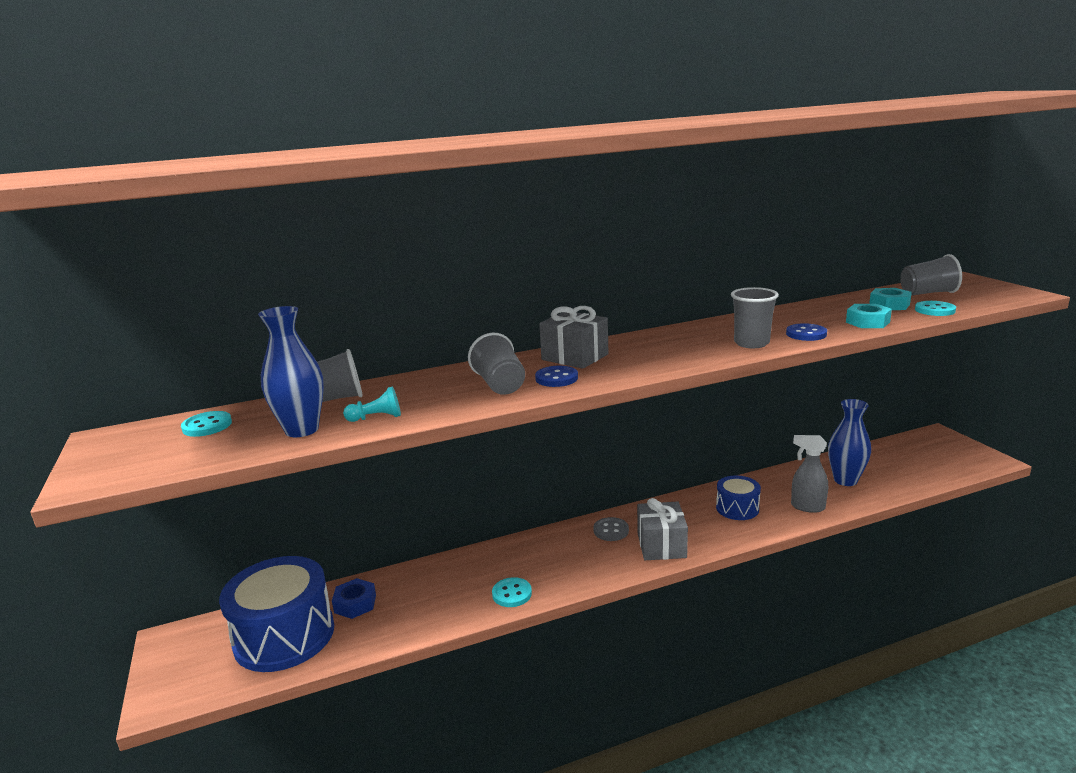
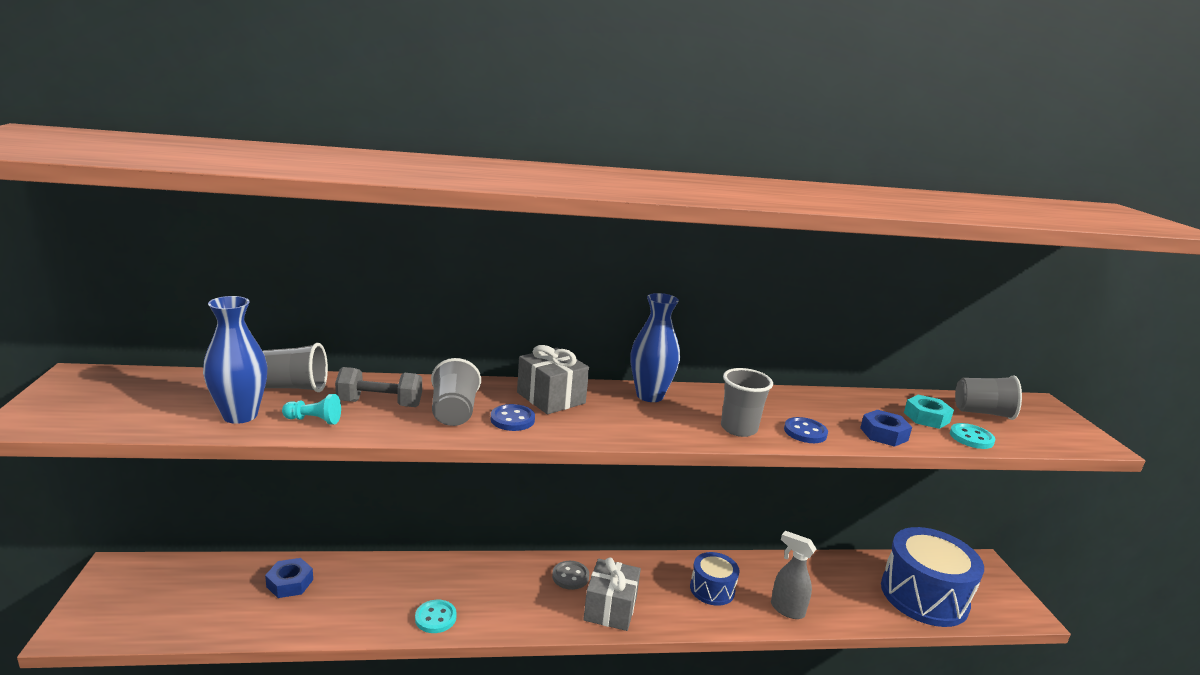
camera: 10 degrees right, 0 degrees up
turquoise button [181,411,232,437] -> none
blue drum [219,556,334,672] -> blue drum moved to [881,527,984,627]
blue vase [828,399,871,486] -> blue vase moved to [631,293,680,402]
turquoise nut [846,304,892,328] -> blue nut [860,410,912,447]
none -> grey dumbbell [335,367,422,407]

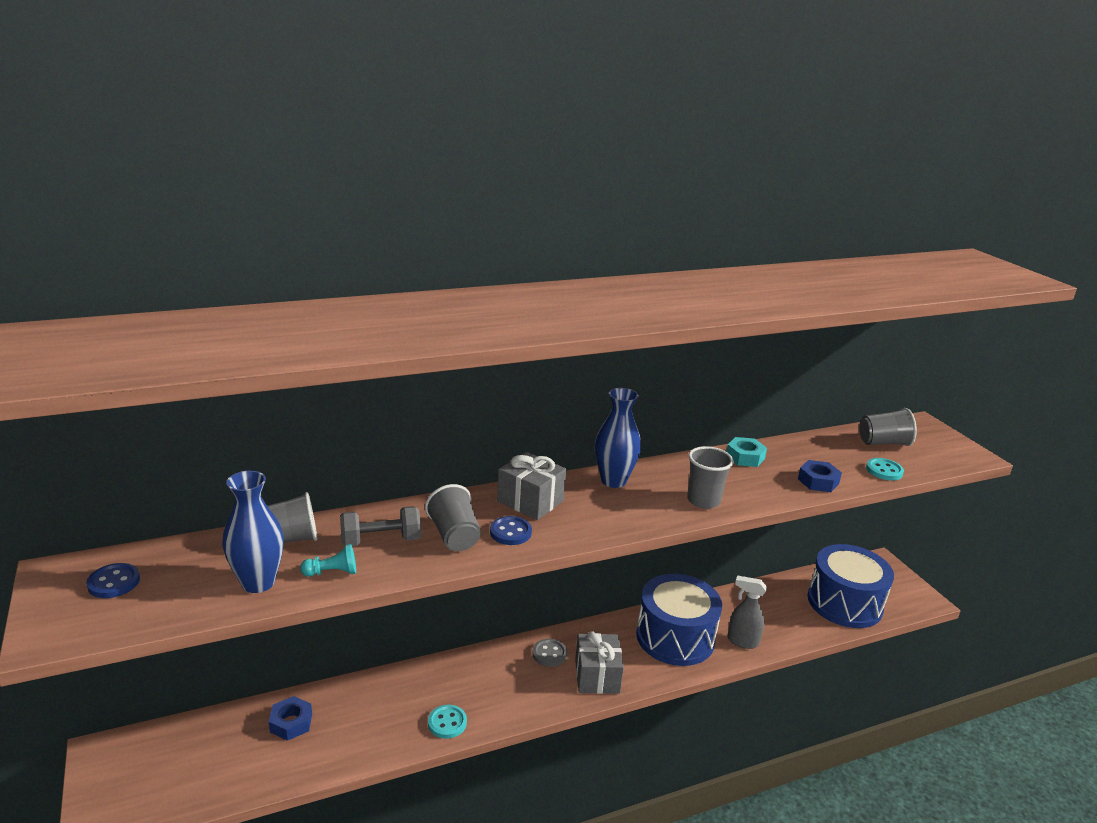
camera: 15 degrees left, 5 degrees up
blue drum [690,552,739,606] -> blue drum [636,574,722,666], size x1.91
blue button [784,417,828,443] -> blue button moved to [86,563,140,598]
turquoise nut [904,395,954,429] -> turquoise nut moved to [726,437,767,467]

